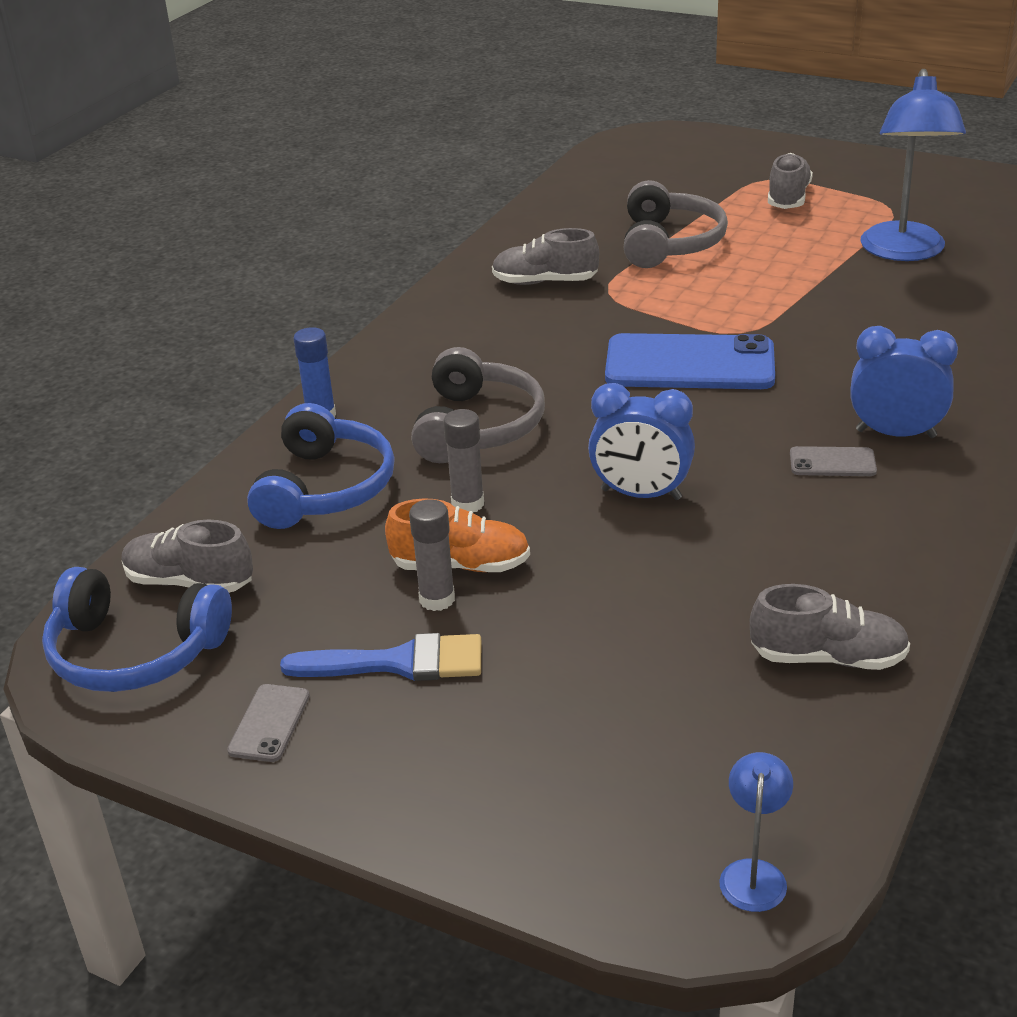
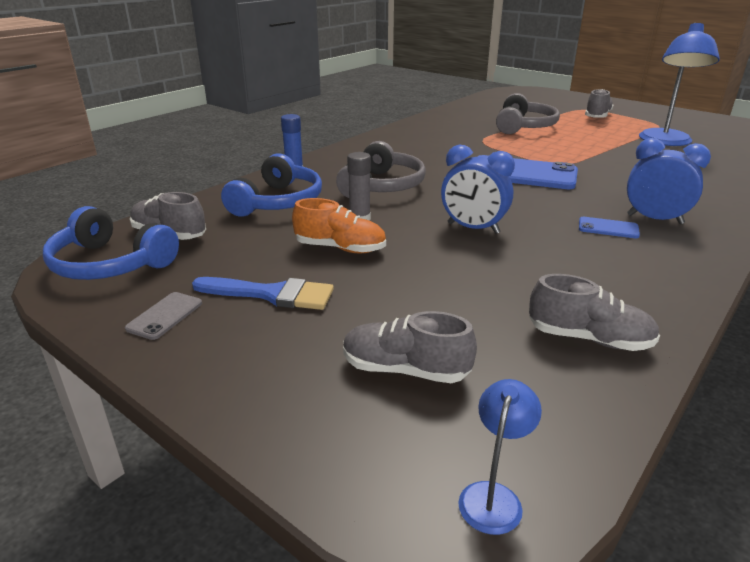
camera: 10 degrees right, 5 degrees down
grey glue stick [409,499,455,611] -> none
grey shoe [492,228,599,285] -> grey shoe moved to [343,311,477,383]
grey phone [790,446,877,476] -> blue phone [579,217,640,238]

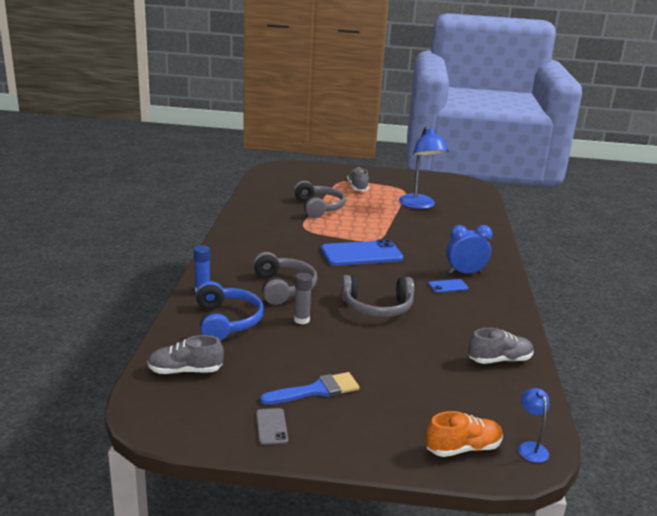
camera: 35 degrees left, 5 degrees down
blue headphones [43,206,179,280] -> none
orange shoe [292,198,386,253] -> orange shoe moved to [426,411,503,457]
grey shoe [343,311,477,383] -> none
blue clock [441,145,515,234] -> grey headphones [341,275,414,317]

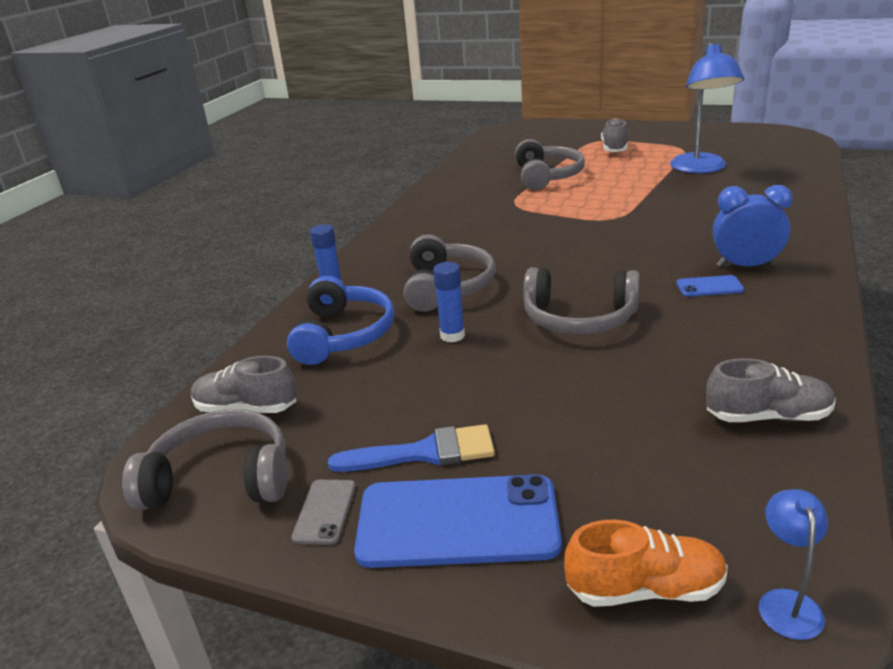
camera: 20 degrees right, 5 degrees up
grey glue stick [294,272,312,324] -> blue glue stick [433,262,465,343]
blue phone [321,240,403,266] -> blue phone moved to [354,474,562,568]
none -> grey headphones [122,409,287,510]

